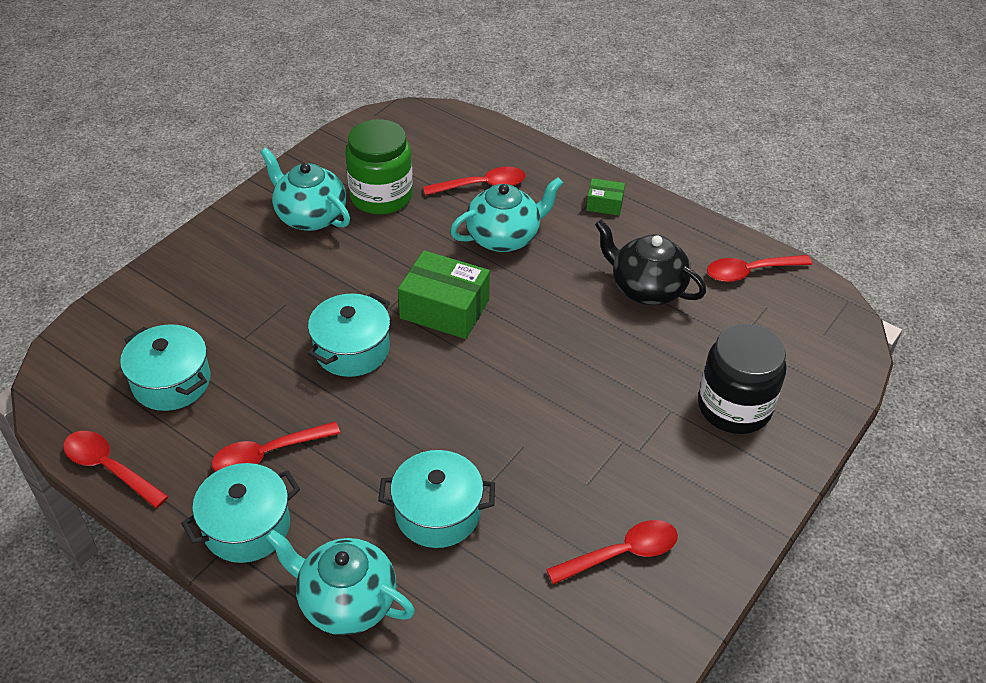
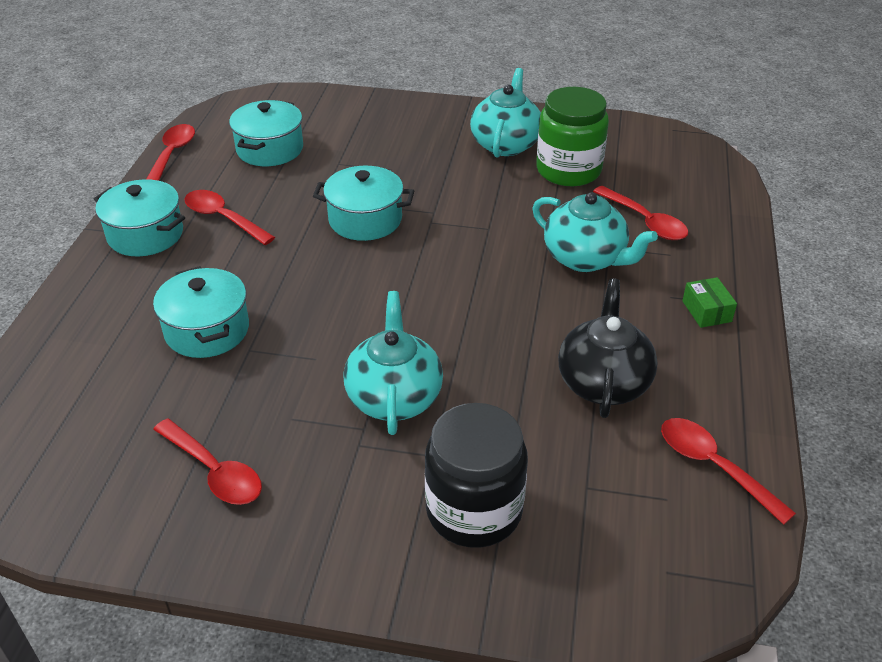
camera: 65 degrees right, 5 degrees down
turquoise teapot [265,529,415,635] -> turquoise teapot moved to [343,291,443,435]
green box [398,250,490,339] -> none

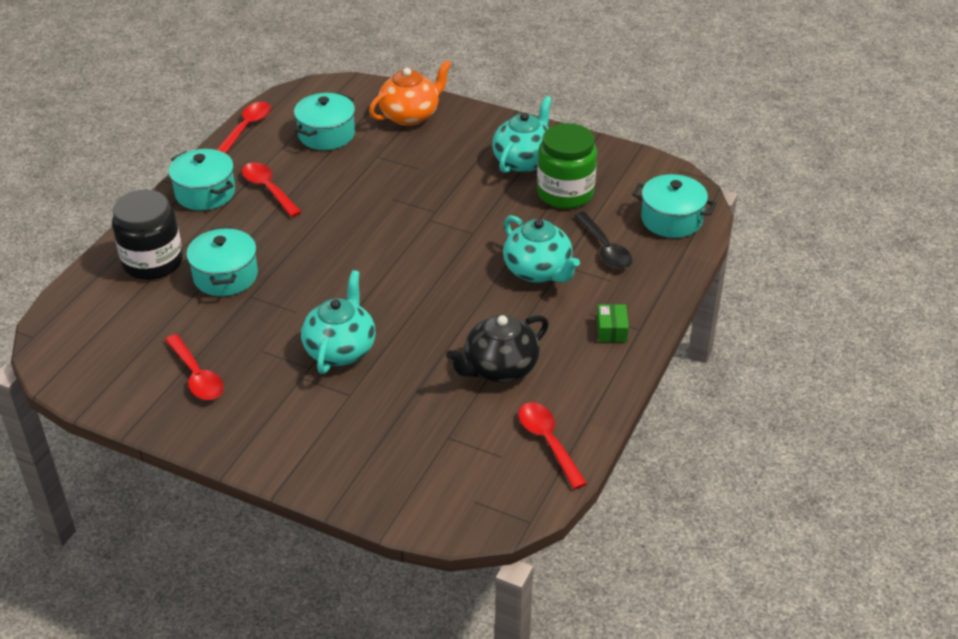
camera: 15 degrees right, 0 degrees up
turquoise pot [313,166,414,241] -> turquoise pot moved to [632,174,717,238]
black jar [425,403,528,548] -> black jar moved to [112,190,183,280]
black teapot [558,278,658,418] -> black teapot turned 150 degrees counterclockwise [446,314,549,383]
red spoon [593,186,688,240] -> black spoon [574,212,632,269]
none -> orange teapot [369,60,451,126]

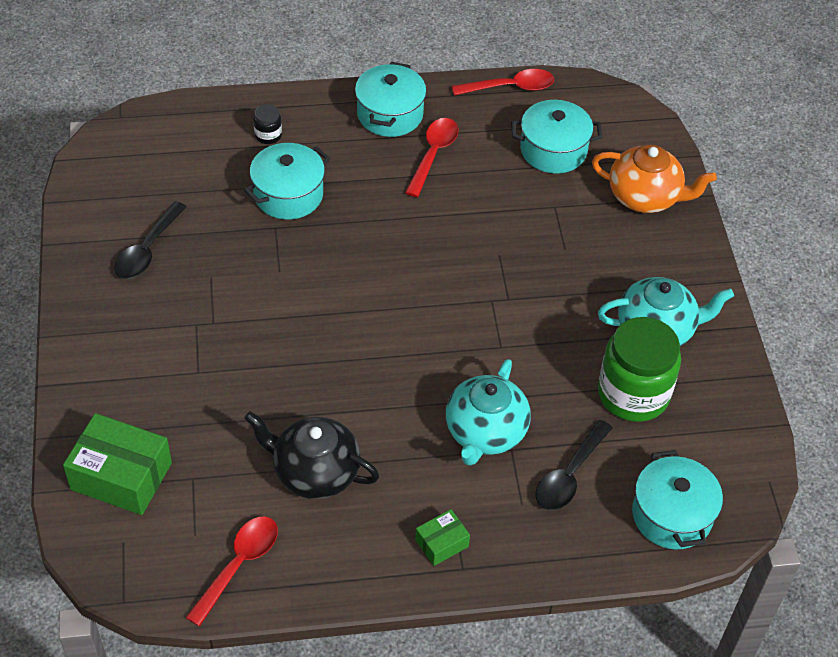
camera: 55 degrees right, 10 degrees up
black jar [112,190,183,280] -> black jar [253,104,282,144], size x0.42
red spoon [165,334,224,400] -> black spoon [114,201,187,279]
turquoise teapot [301,270,376,374] -> none
none -> green box [63,413,172,515]

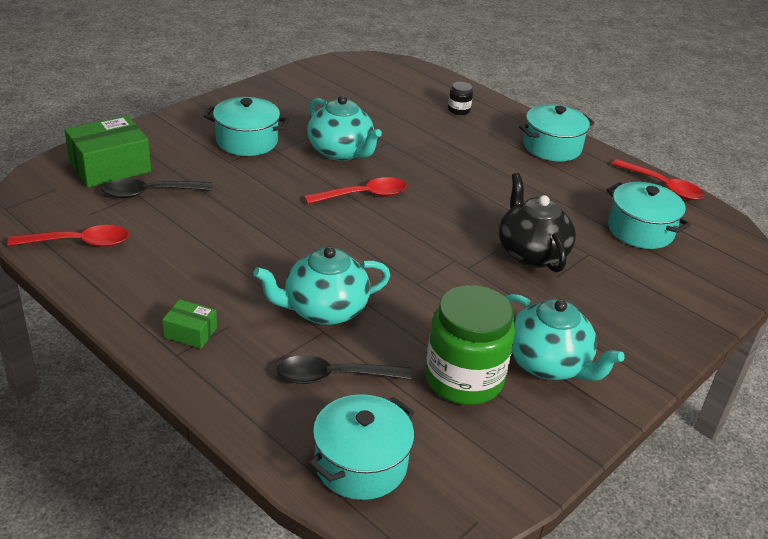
camera: 50 degrees right, 15 degrees down
green box [63,413,172,515] -> green box turned 75 degrees clockwise [65,115,151,188]
black spoon [114,201,187,279] -> black spoon moved to [102,179,213,198]
turquoise pot [244,143,330,219] -> turquoise pot moved to [204,97,289,156]
black teapot [244,411,379,499] -> black teapot moved to [499,173,576,273]
red spoon [405,118,458,197] -> red spoon moved to [304,177,407,204]
orange teapot [592,145,717,213] -> none
none -> turquoise teapot [307,95,382,161]

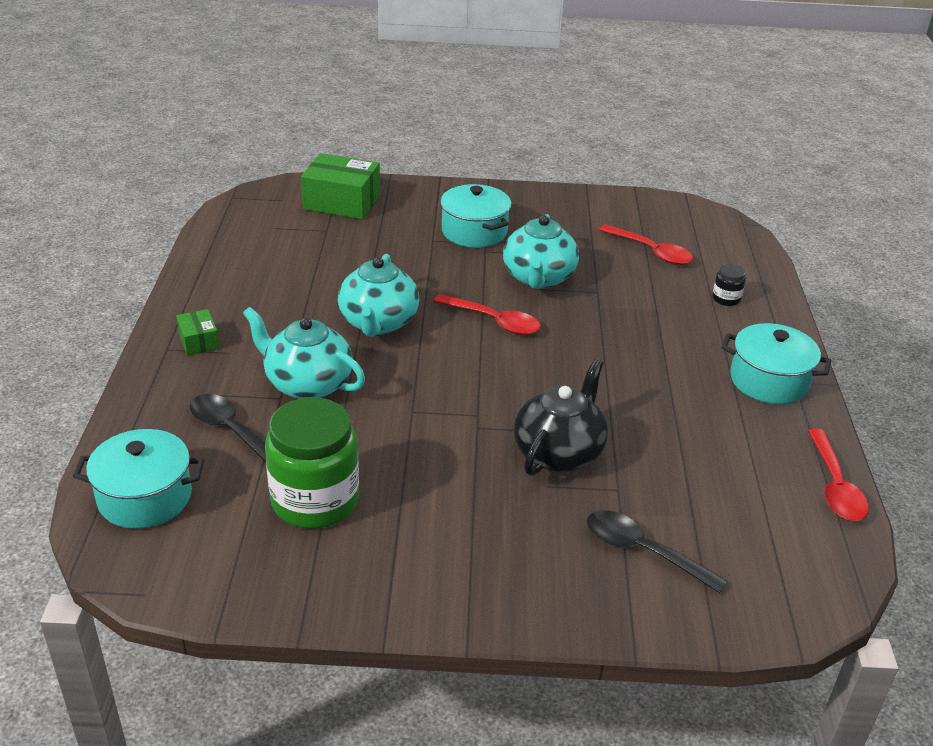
camera: 50 degrees right, 0 degrees up
red spoon [7,225,129,247] -> red spoon moved to [599,224,693,265]
black spoon [102,179,213,198] -> black spoon moved to [587,510,728,593]
turquoise teapot [505,294,625,381] -> turquoise teapot moved to [338,254,419,337]
turquoise pot [606,182,691,249] -> none

